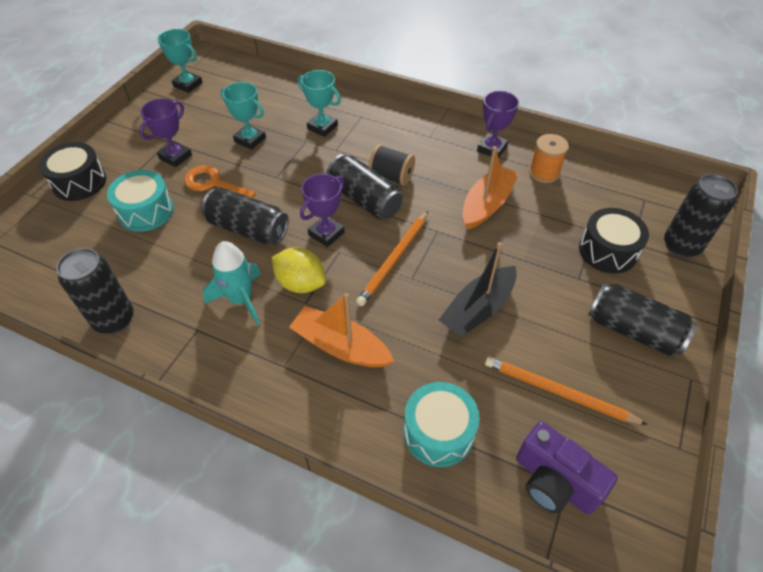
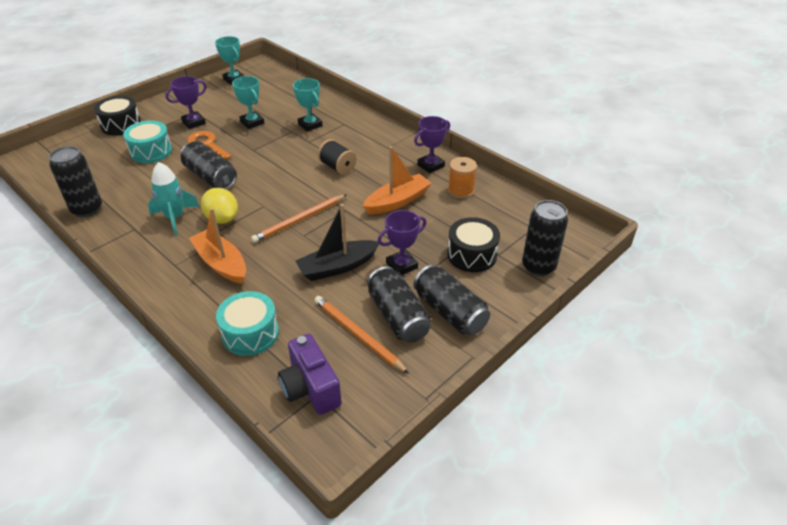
camera: 20 degrees right, 10 degrees down
purple trophy [300,174,345,247] -> purple trophy moved to [378,210,426,275]
black can [326,154,403,219] -> black can moved to [367,266,431,343]

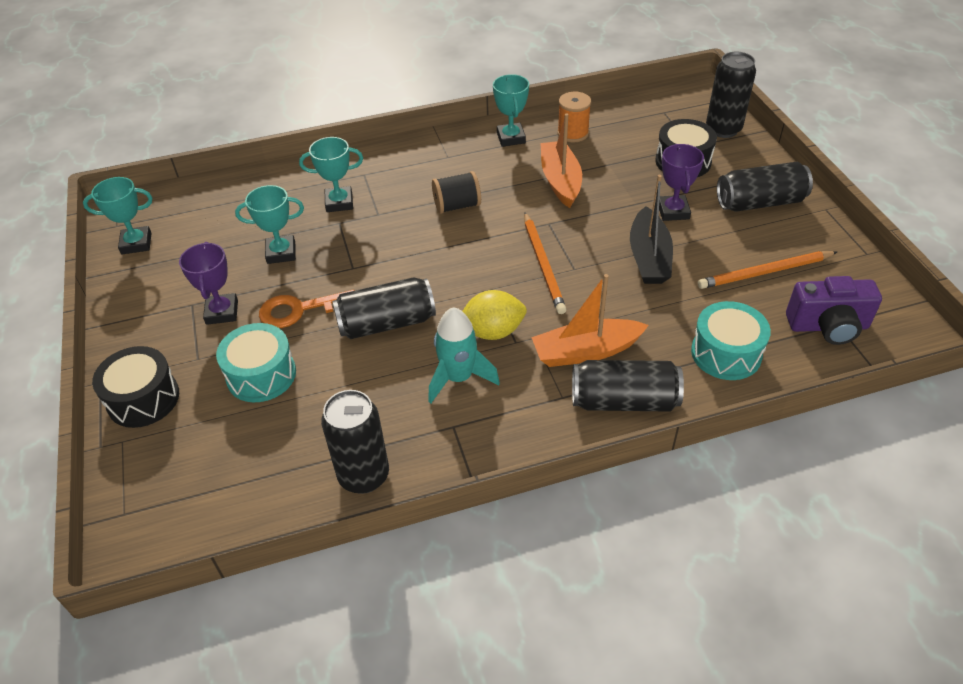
camera: 60 degrees left, 5 degrees up
black can [367,266,431,343] -> black can moved to [572,360,684,412]
purple trophy [414,116,450,173] -> turquoise trophy [493,74,529,147]

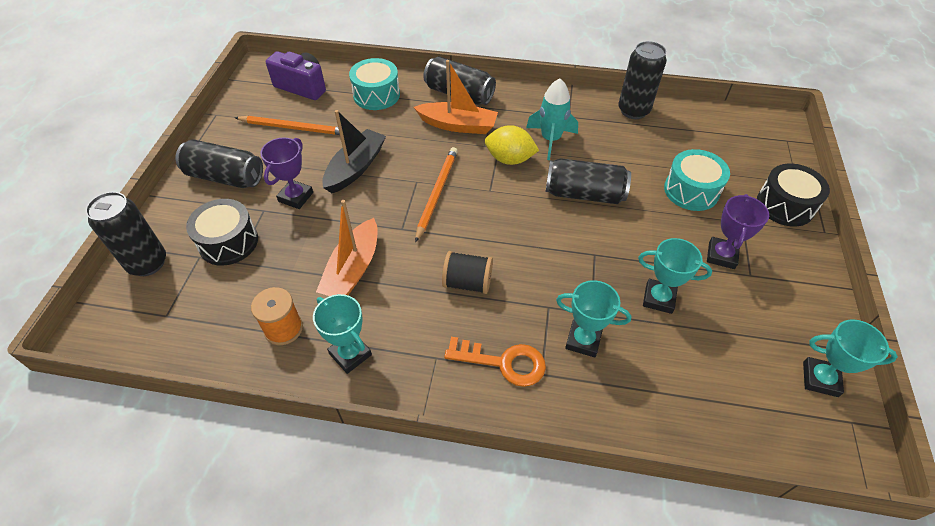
camera: 155 degrees left, 5 degrees up
orange key [259,290,355,328] -> orange key moved to [444,337,546,387]
turquoise trophy [493,74,529,147] -> turquoise trophy turned 60 degrees counterclockwise [313,294,372,374]

